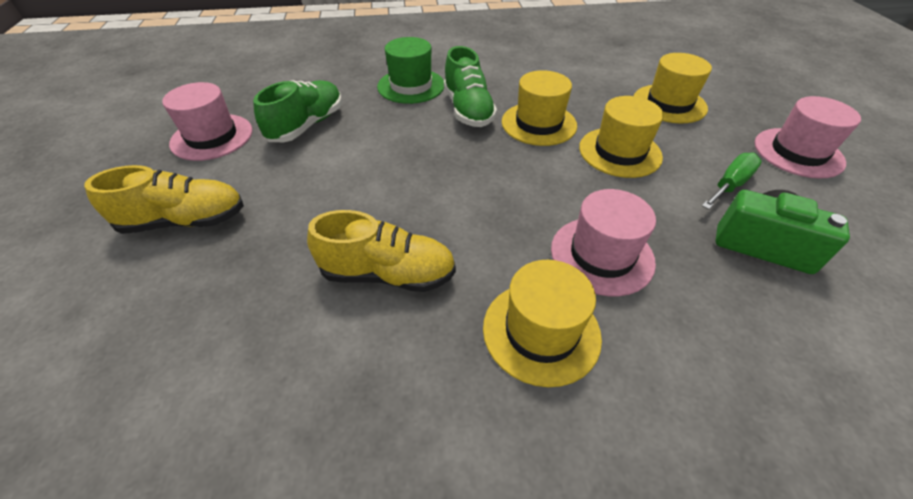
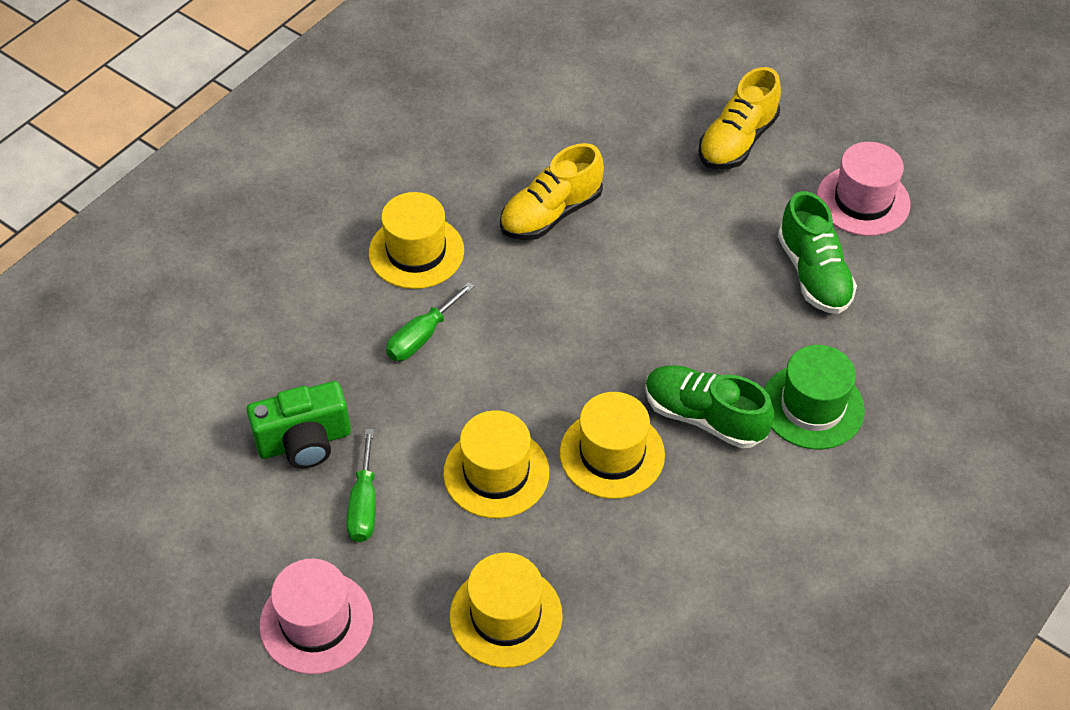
camera: 135 degrees right, 5 degrees up
pink hat [551,189,656,296] -> green screwdriver [386,282,474,361]

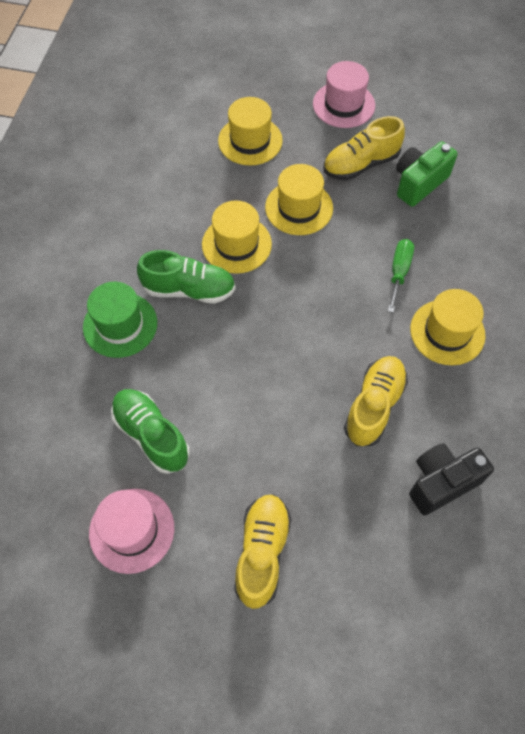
camera: 155 degrees right, 10 degrees up
green screwdriver [346,429,376,542] -> yellow shoe [323,116,405,180]
none -> black camera [409,443,494,515]

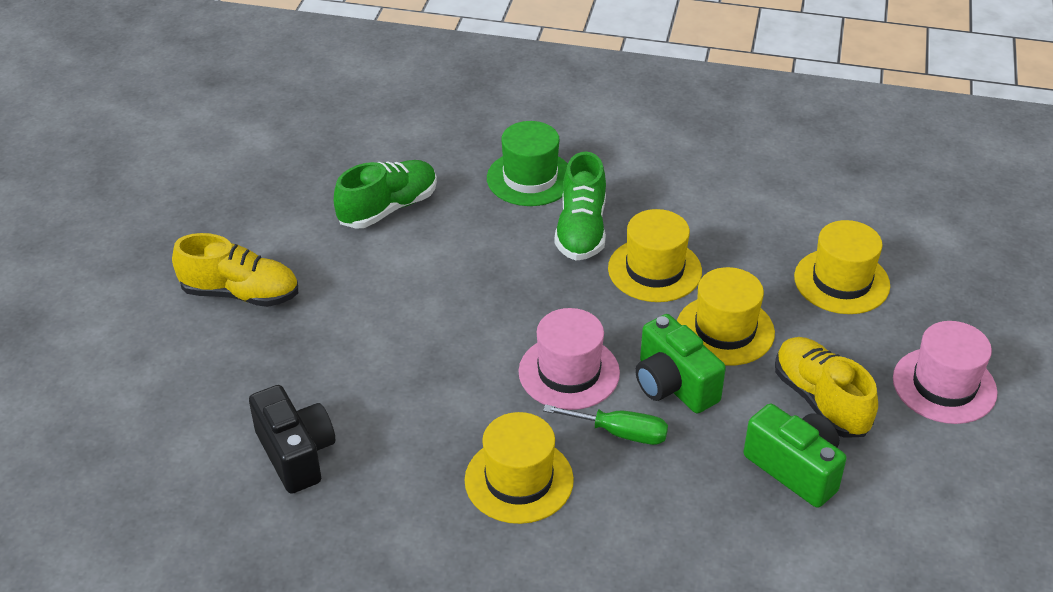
camera: 90 degrees right, 20 degrees down
pink hat [89,489,174,574] -> pink hat moved to [518,308,620,410]
yellow shoe [344,356,408,446] -> none
none -> green camera [635,314,726,413]

